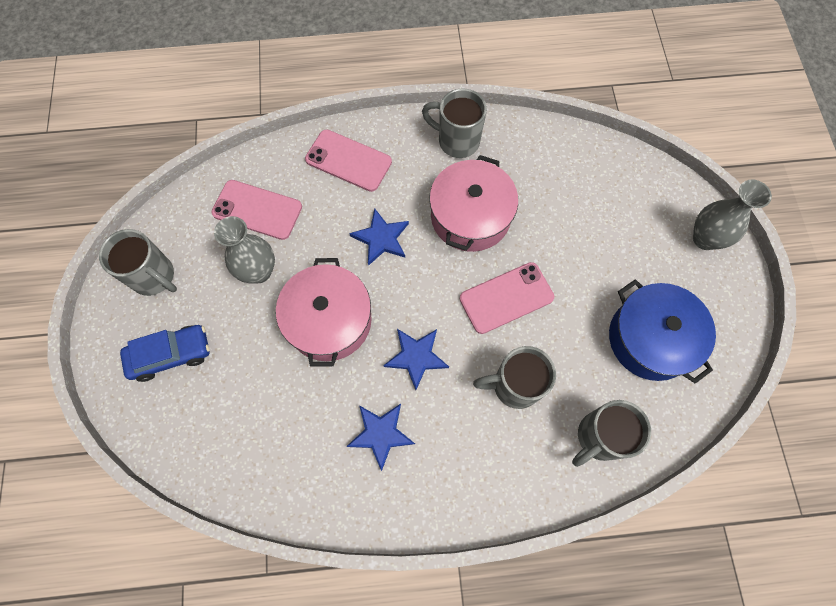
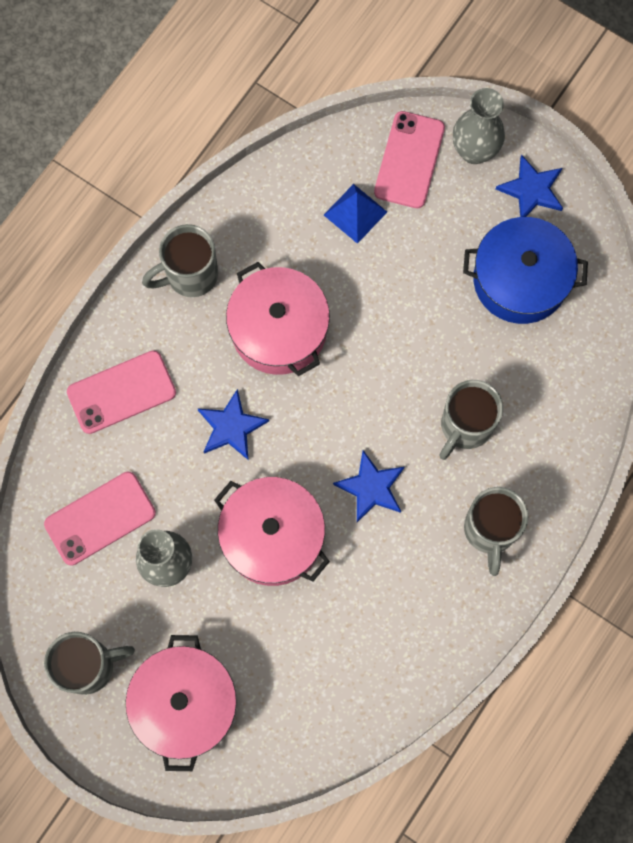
camera: 50 degrees left, 5 degrees up
blue car [120,325,210,382] -> pink pot [126,635,237,771]
blue star [347,404,415,471] -> blue star moved to [496,155,563,217]
pink phone [460,262,554,334] -> pink phone moved to [374,111,445,208]
grey mug [572,400,651,467] -> grey mug moved to [464,487,528,576]
none -> blue pyramid [324,184,387,244]

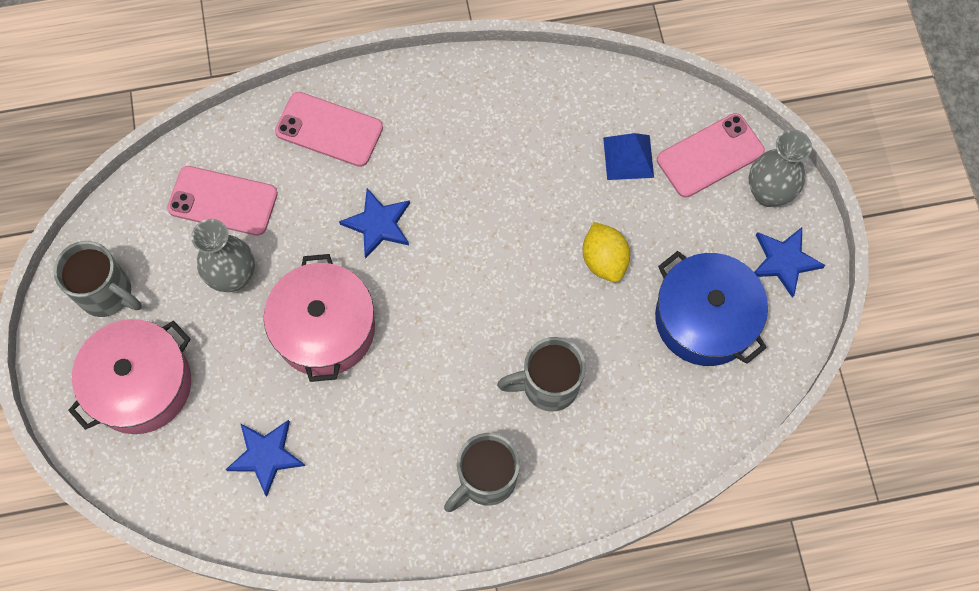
camera: 45 degrees right, 5 degrees down
grey mug [142,224,218,297] -> none
pink pot [226,262,330,376] -> none
blue star [333,450,404,522] -> blue star moved to [225,420,305,497]
none -> yellow lemon [583,222,630,282]

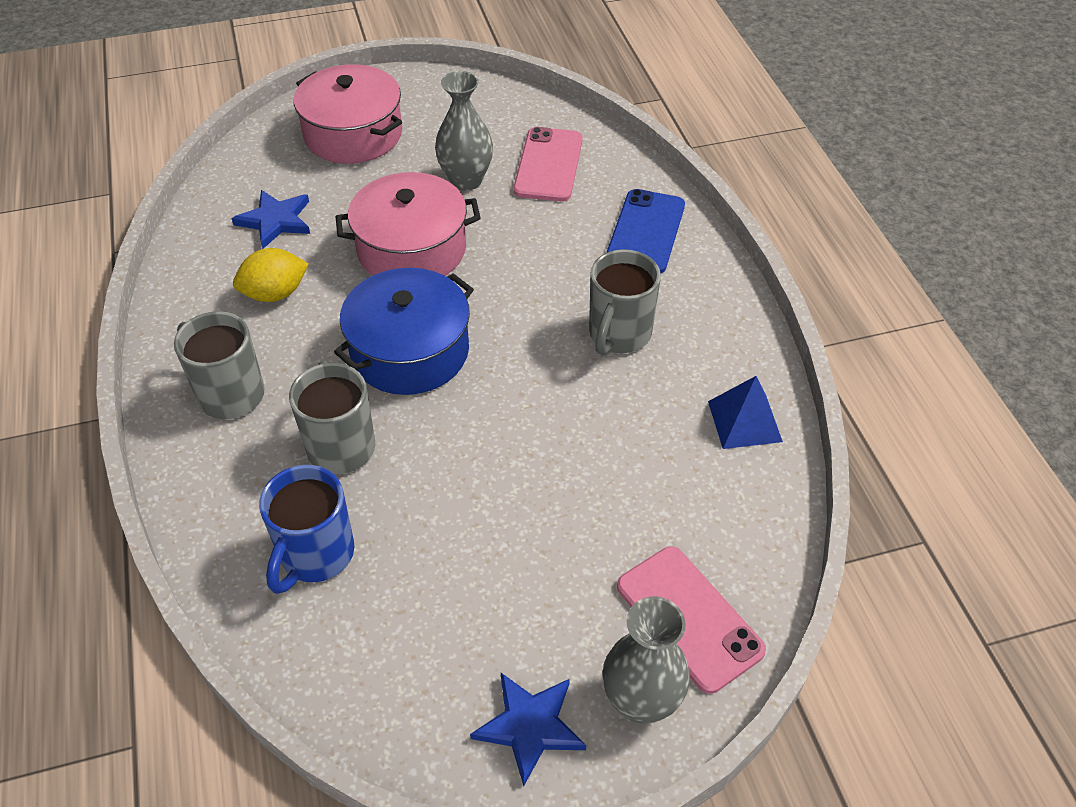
camera: 85 degrees right, 20 degrees down
grey mug [53,241,142,317] -> grey mug moved to [589,249,661,355]
pink phone [275,92,383,167] -> blue phone [606,189,685,273]
blue star [339,188,410,259] -> none
yellow lemon [583,222,630,282] -> yellow lemon moved to [233,248,309,302]
blue pyramid [603,133,654,180] -> blue pyramid moved to [708,376,783,449]
blue pot [655,251,768,366] -> blue pot moved to [334,268,474,395]
none -> blue mug [259,465,354,594]

